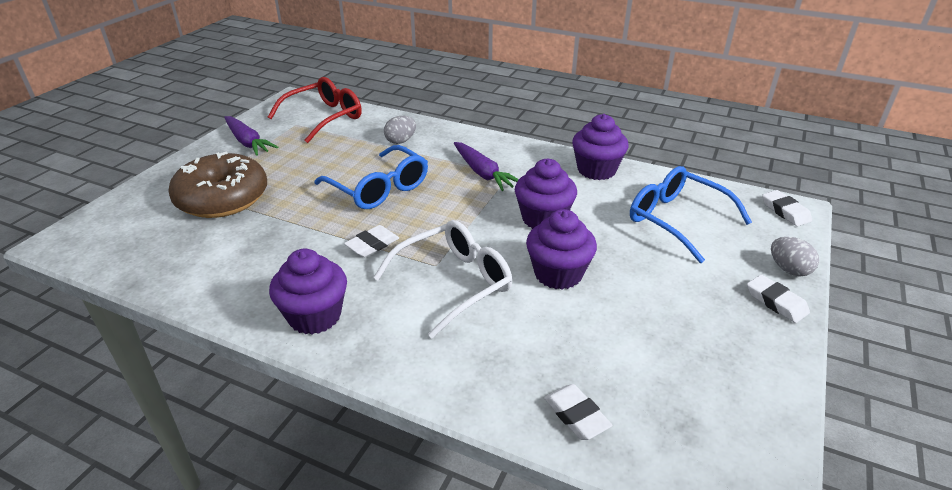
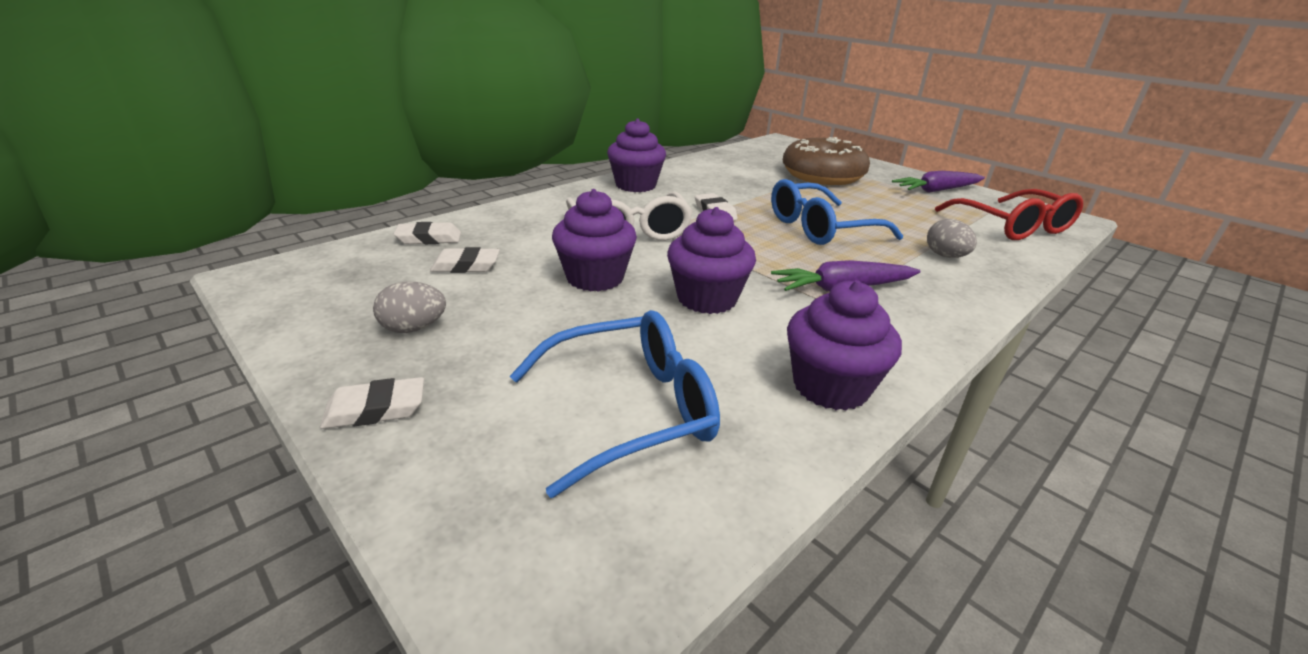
camera: 110 degrees right, 5 degrees down
white eraser [762,190,812,226] -> white eraser moved to [430,247,500,273]
grey egg [771,237,819,276] -> grey egg moved to [373,282,446,333]

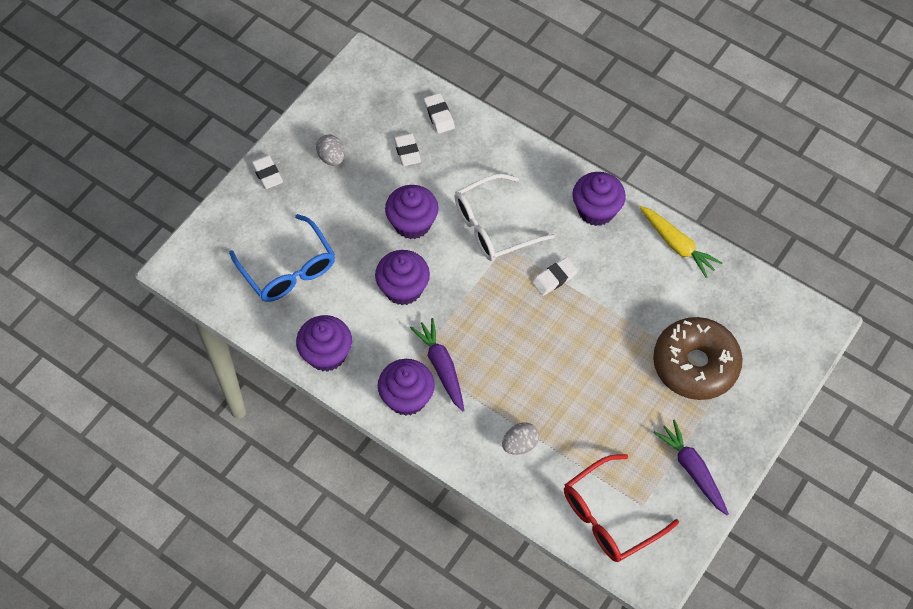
camera: 80 degrees right, 30 degrees up
blue glasses [771,179,903,245] -> none
none -> purple cupcake [378,359,435,416]
none -> yellow carrot [639,206,722,278]

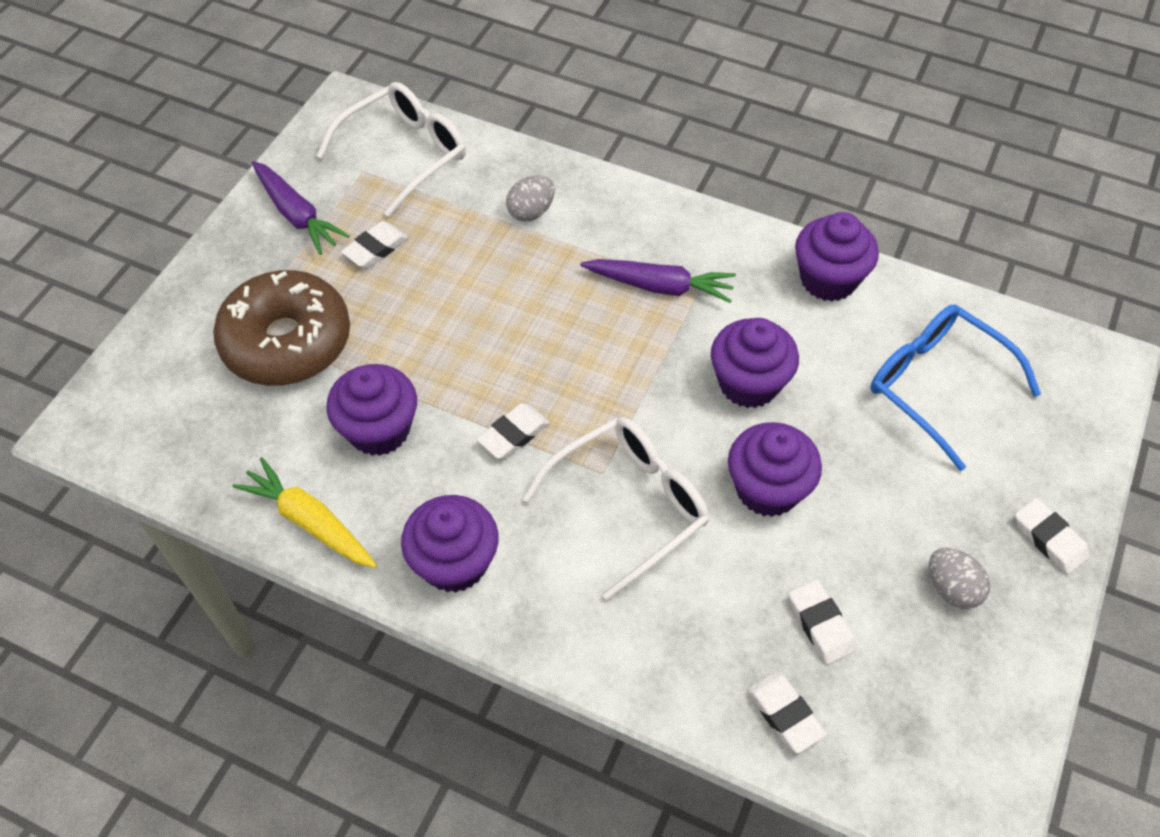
camera: 170 degrees right, 5 degrees down
purple cupcake [378,359,435,416] -> purple cupcake moved to [326,364,417,456]
purple carrot [410,318,464,411] -> purple carrot turned 45 degrees counterclockwise [580,259,736,303]
red glasses [564,454,679,562] -> white glasses [317,82,466,217]
none -> white eraser [341,221,408,268]

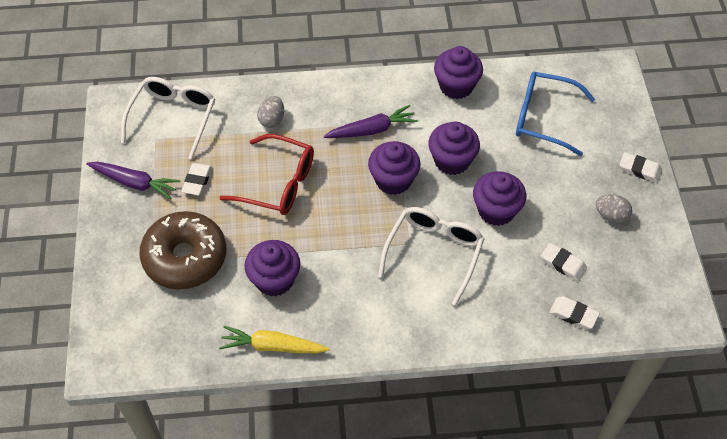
camera: 30 degrees left, 0 degrees up
purple cupcake [401,495,499,593] -> purple cupcake moved to [368,141,421,195]
white eraser [477,403,549,459] -> none
none -> red glasses [219,134,314,215]

